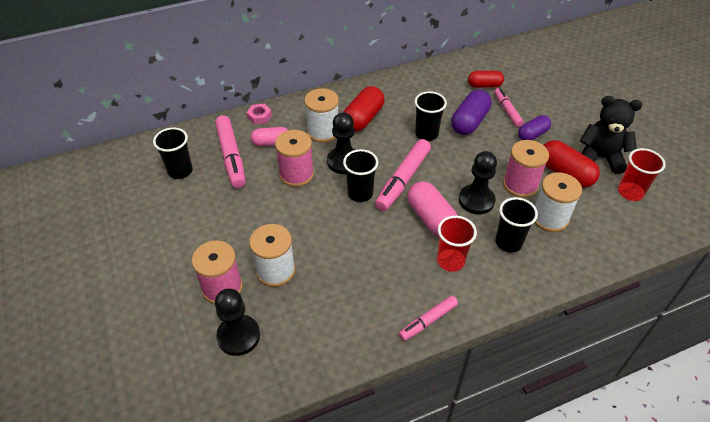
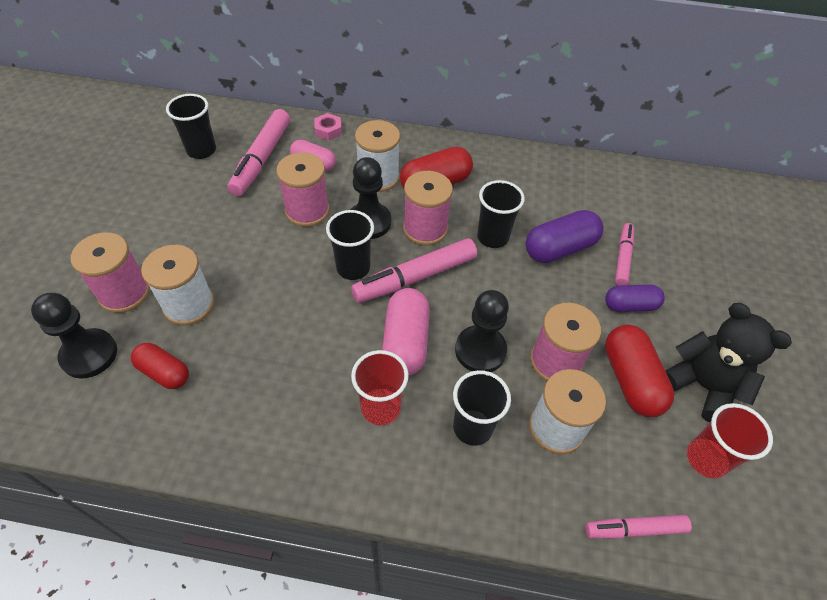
camera: 30 degrees right, 5 degrees up
pink marker [399,296,458,341] -> pink marker moved to [585,515,692,539]
red capsule [468,71,504,88] -> red capsule moved to [131,343,189,389]
none -> pink spool [403,171,453,246]

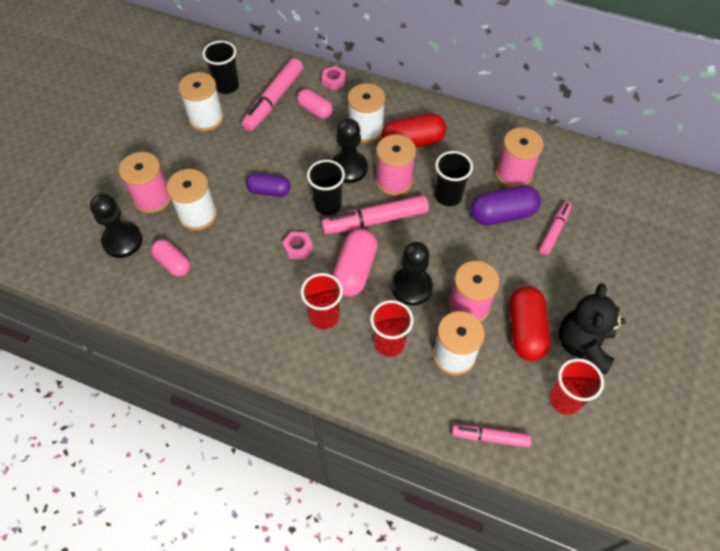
camera: 15 degrees right, 5 degrees up
red capsule [131,343,189,389] -> pink capsule [151,239,190,277]
pink spool [276,152,330,227] -> pink spool moved to [495,127,544,188]
black cup [453,370,511,446] -> red cup [370,300,413,357]
purple capsule [605,284,665,312] -> purple capsule moved to [246,173,291,197]
black teddy bear [665,303,792,423] -> black teddy bear turned 135 degrees counterclockwise [559,283,626,375]
none -> white spool [178,72,224,132]
none -> pink nut [282,232,313,260]

